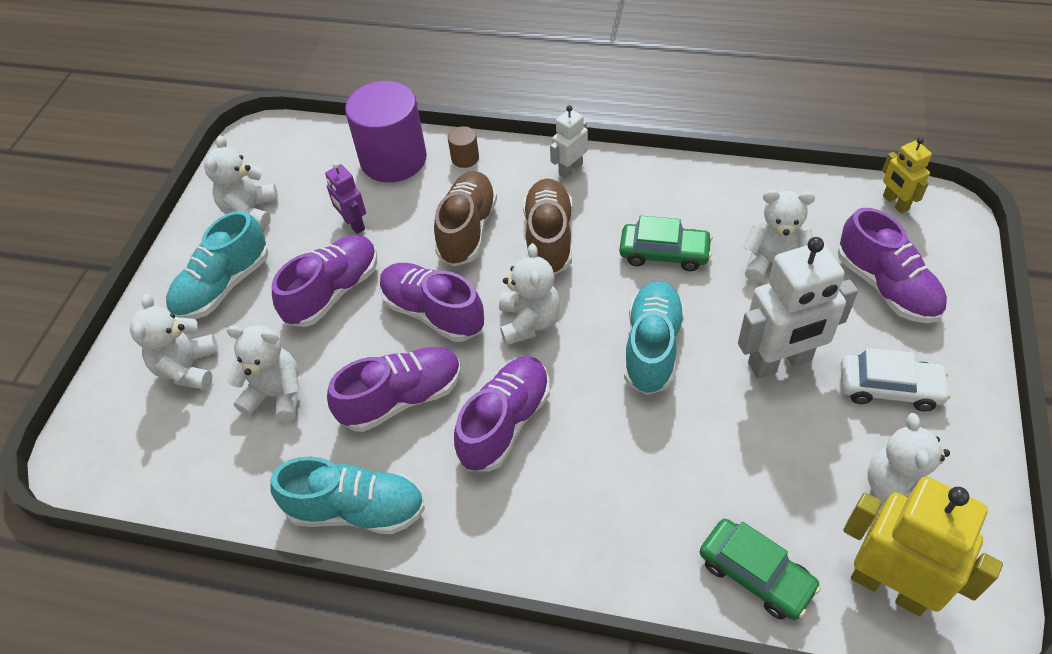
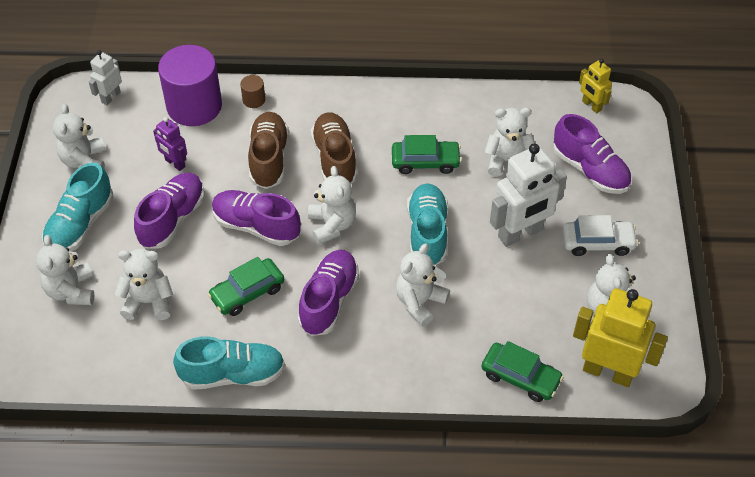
camera: 15 degrees left, 0 degrees up
purple shoe [327,347,461,432] -> green car [208,257,284,316]
white robot [550,105,588,179] -> white robot moved to [89,50,122,105]
none -> white teddy bear [396,244,450,326]

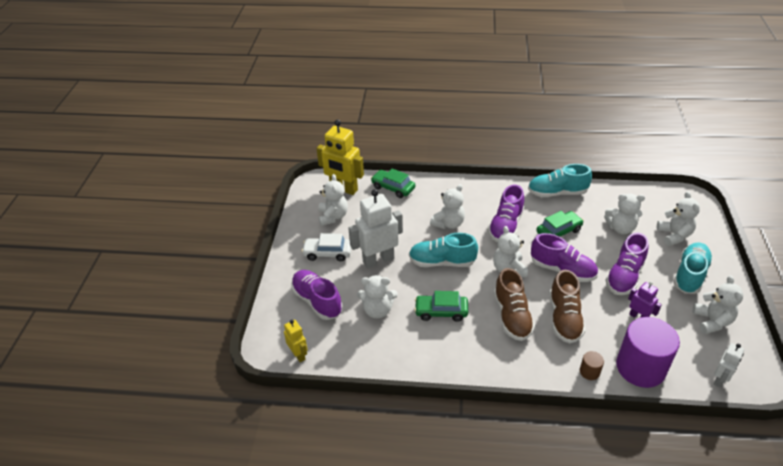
camera: 175 degrees left, 10 degrees down
turquoise shoe [407,183,448,265] -> turquoise shoe turned 90 degrees clockwise [409,233,478,267]

